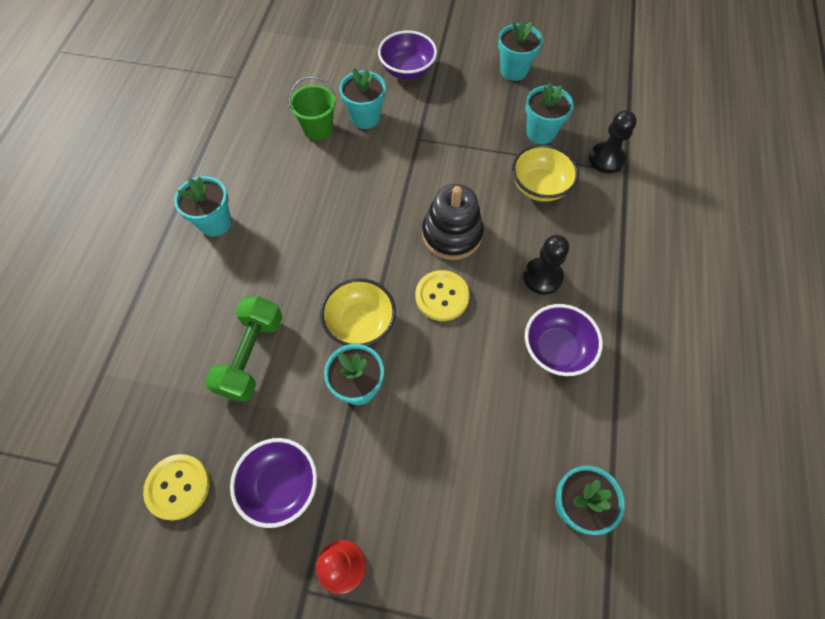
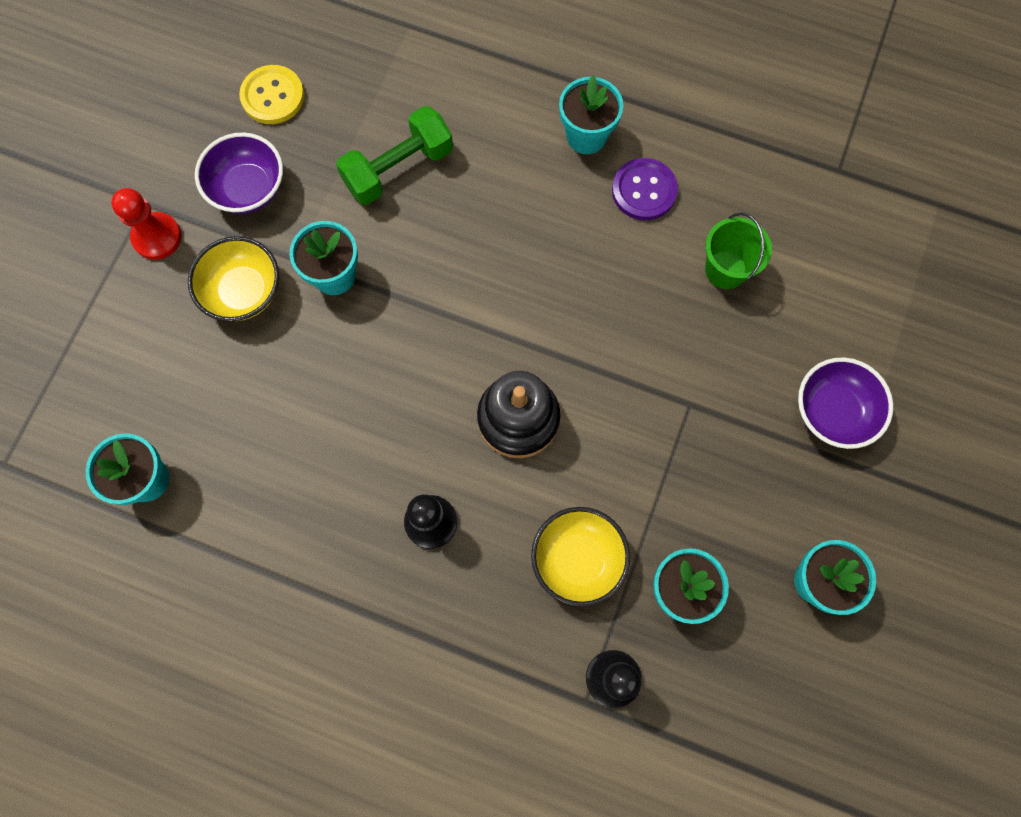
camera: 100 degrees right, 10 degrees up
green dumbbell [205,296,283,402] -> green dumbbell turned 60 degrees counterclockwise [336,106,453,205]
yellow bowl [320,278,396,346] -> yellow bowl moved to [188,236,279,321]
turquoise flower pot [339,68,386,129] -> none
yellow button [416,270,470,321] -> none
purple bowl [525,304,603,376] -> none
none -> purple button [612,158,678,220]

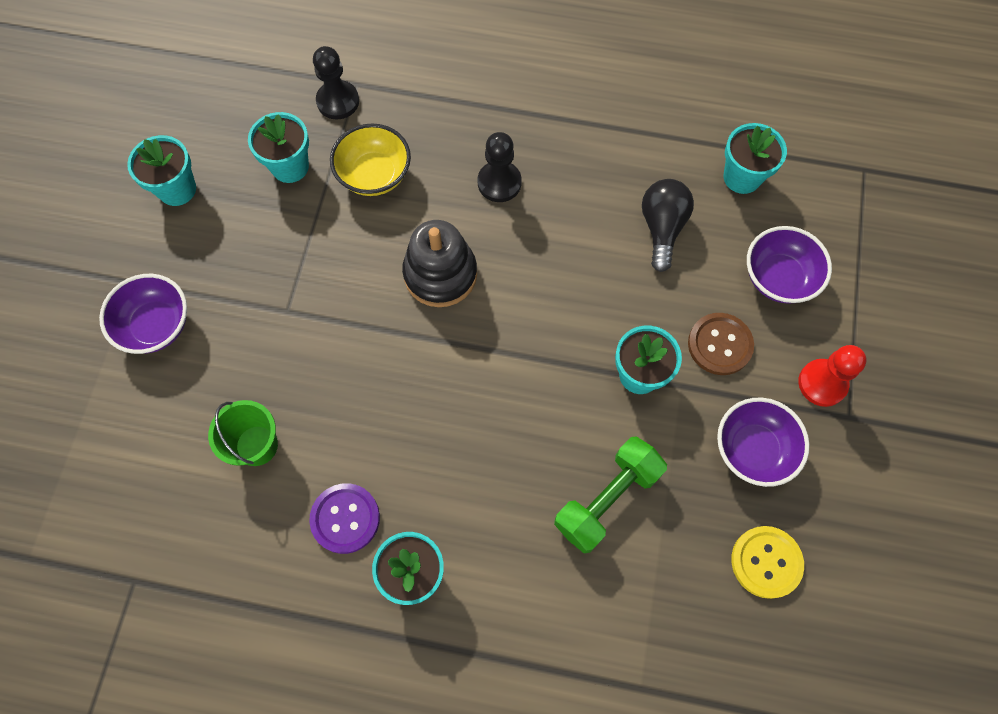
camera: 170 degrees right, 5 degrees down
yellow bowl [188,236,279,321] -> brown button [688,313,754,375]
none -> black light bulb [642,179,694,272]
none -> purple bowl [747,226,832,304]

